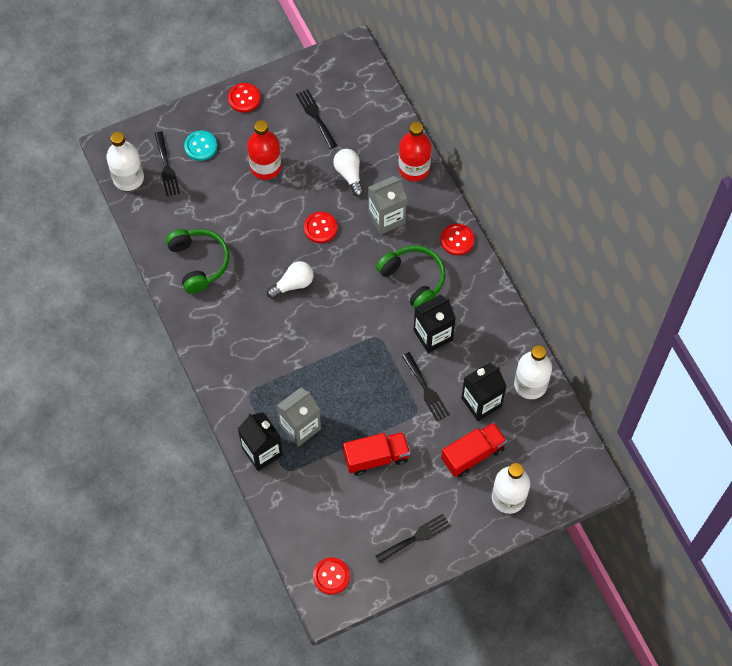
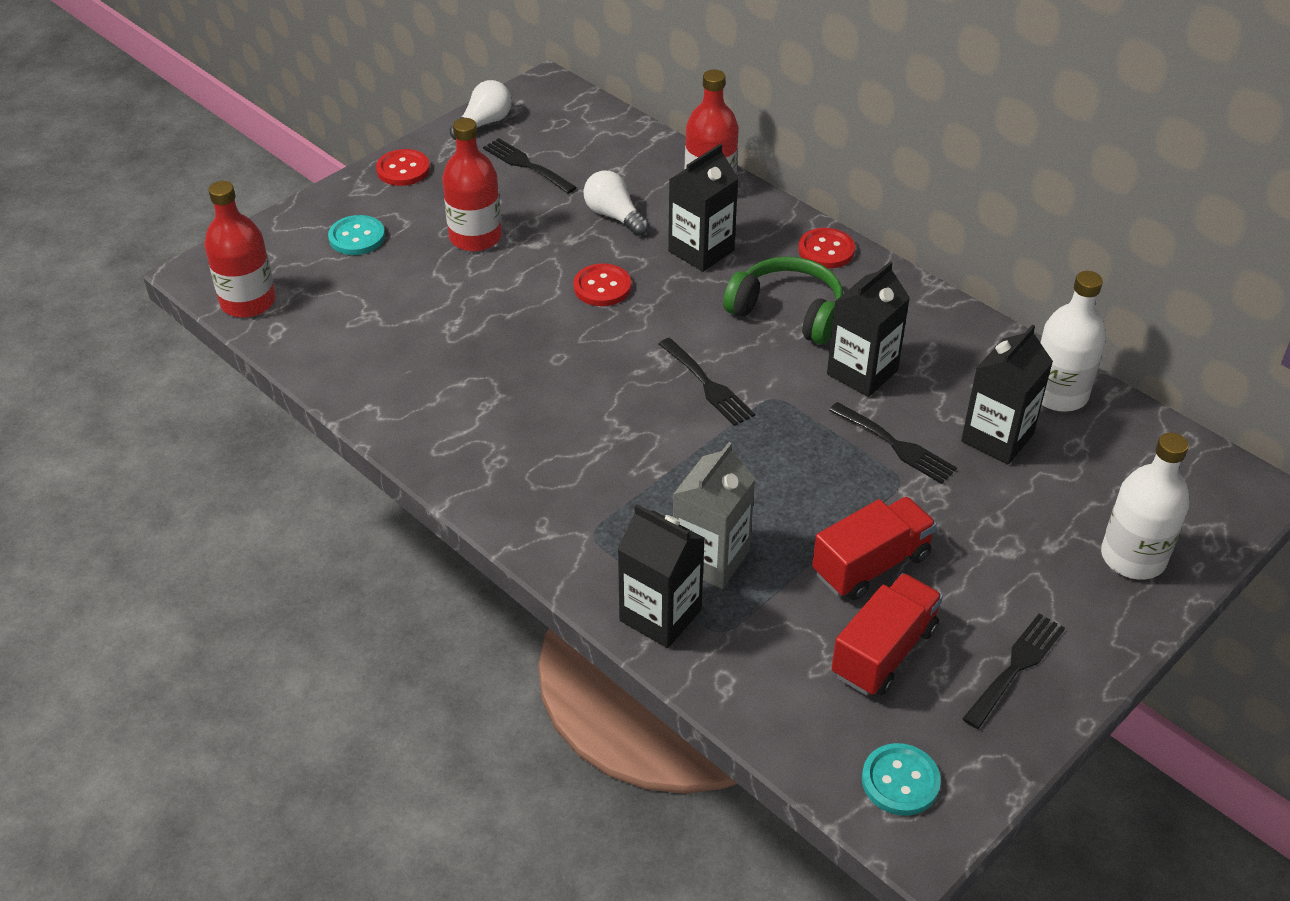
camera: 20 degrees left, 20 degrees down
white bottle [106,132,144,191] -> red bottle [205,181,276,318]
black fork [155,131,180,196] -> black fork moved to [659,338,755,426]
green headphones [166,229,229,294] -> none
white light bulb [267,261,314,299] -> white light bulb moved to [450,80,512,140]
red button [313,557,350,595] -> turquoise button [862,743,941,816]
grey carton [368,176,407,234] -> black carton [668,144,739,272]
red truck [441,422,507,477] -> red truck moved to [831,573,943,696]

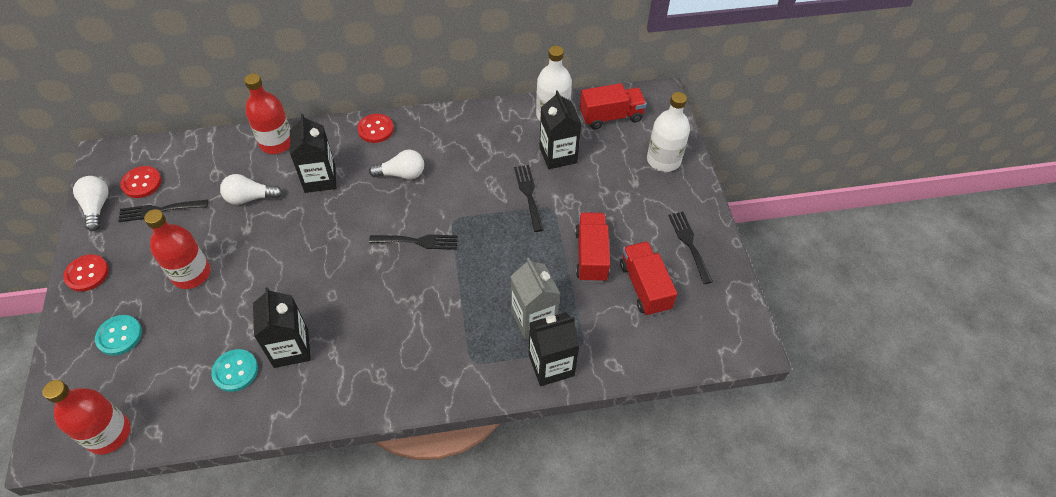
camera: 55 degrees left, 10 degrees up
red button [573,264,631,306] -> red button moved to [121,166,162,198]
green headphones [723,257,843,344] -> white light bulb [369,150,424,180]
black carton [827,261,910,397] -> black carton moved to [253,287,311,368]
black fork [829,402,957,484] -> black fork turned 90 degrees counterclockwise [514,165,544,232]
turquoise button [862,743,941,816] -> turquoise button moved to [211,349,258,392]
none -> red truck [580,83,647,129]

